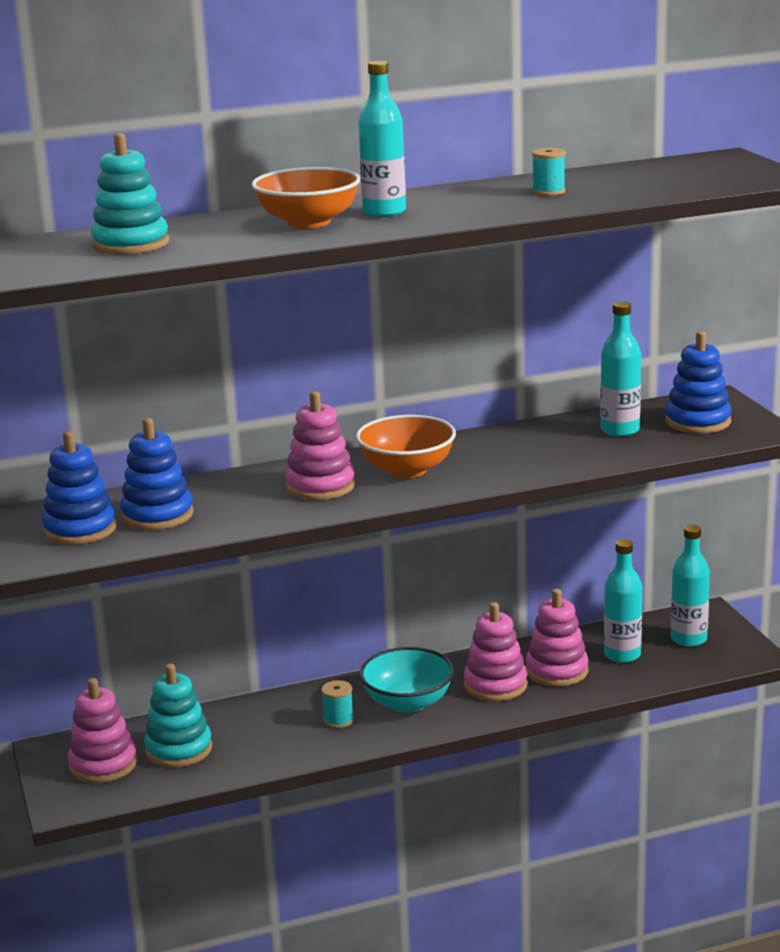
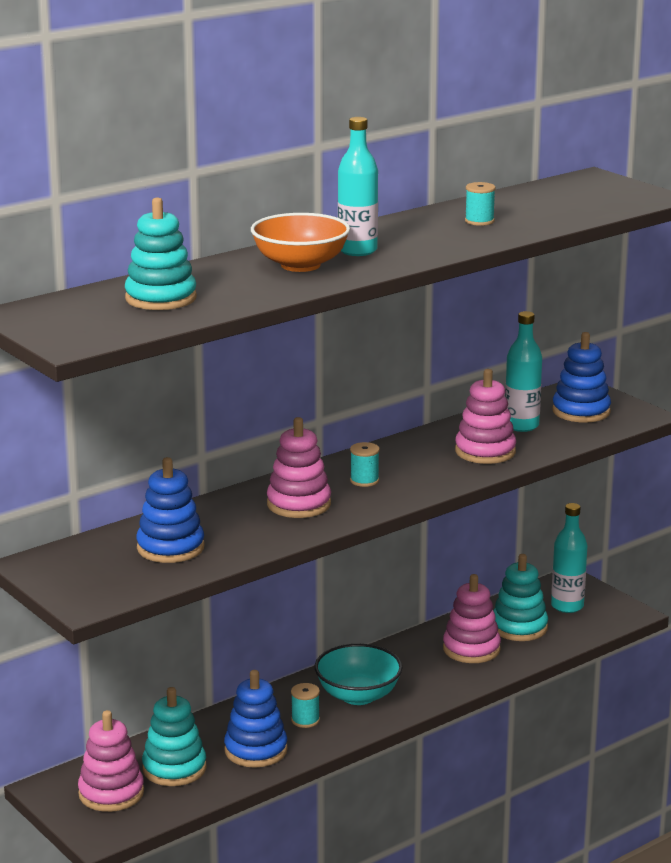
camera: 20 degrees left, 0 degrees up
blue stacking toy [42,431,117,545] -> blue stacking toy moved to [224,670,288,768]
orange bowl [356,415,456,478] -> turquoise spool [350,442,380,487]
pink stacking toy [464,602,527,701] -> pink stacking toy moved to [455,369,516,464]
turquoise bottle [604,539,642,663] -> turquoise stacking toy [494,554,548,641]

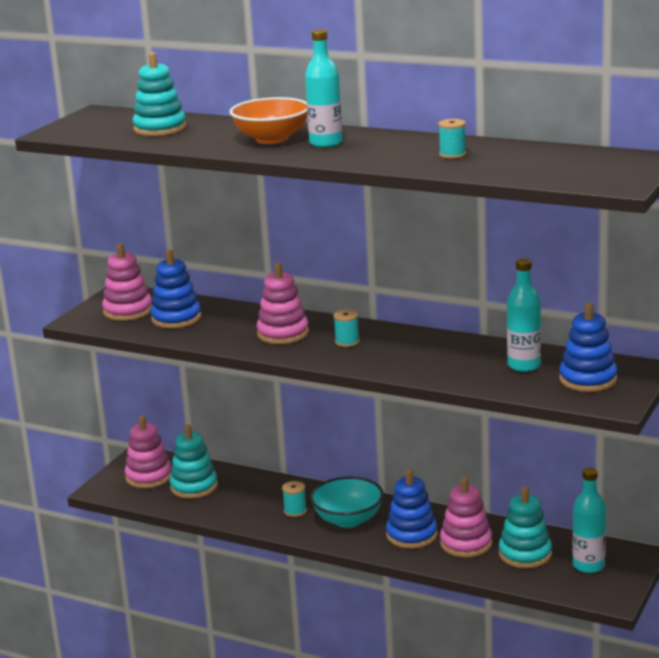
camera: 65 degrees right, 0 degrees up
blue stacking toy [224,670,288,768] -> blue stacking toy moved to [386,469,438,549]
pink stacking toy [455,369,516,464] -> pink stacking toy moved to [102,243,152,321]

